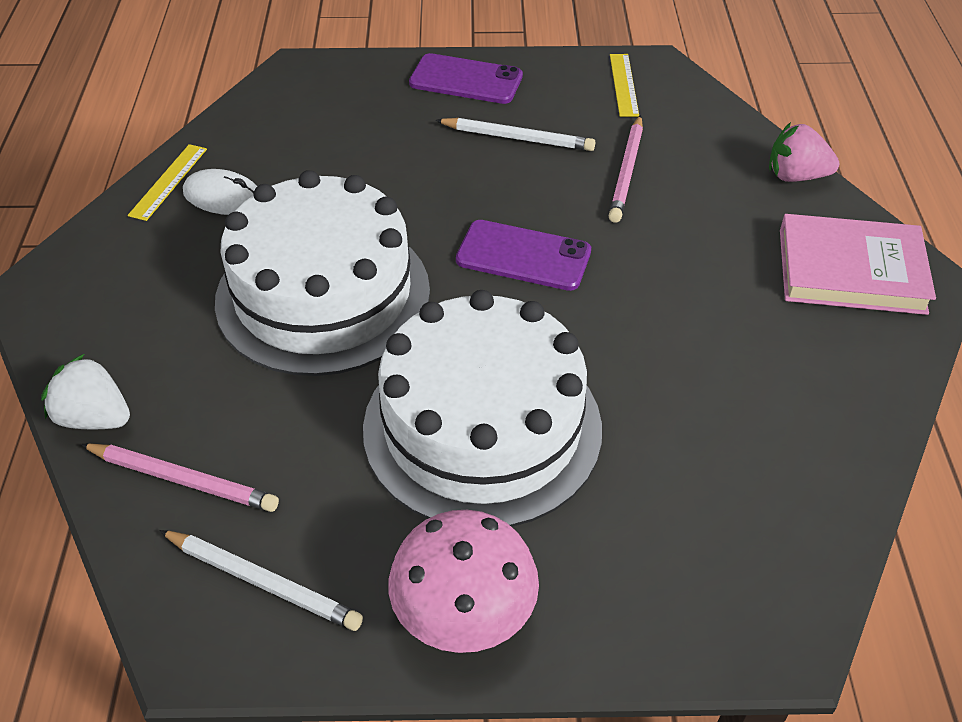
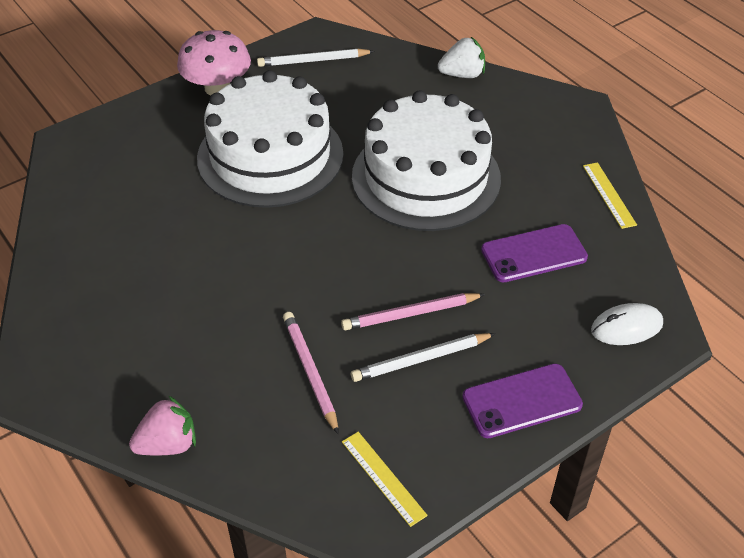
camera: 145 degrees right, 0 degrees up
pink pencil [81,443,279,512] -> pink pencil moved to [341,293,485,330]
white mouse [183,169,257,215] -> white mouse moved to [591,303,663,345]
purple phone [456,220,591,291] -> purple phone moved to [481,224,588,282]
pink book [780,214,936,315] -> none

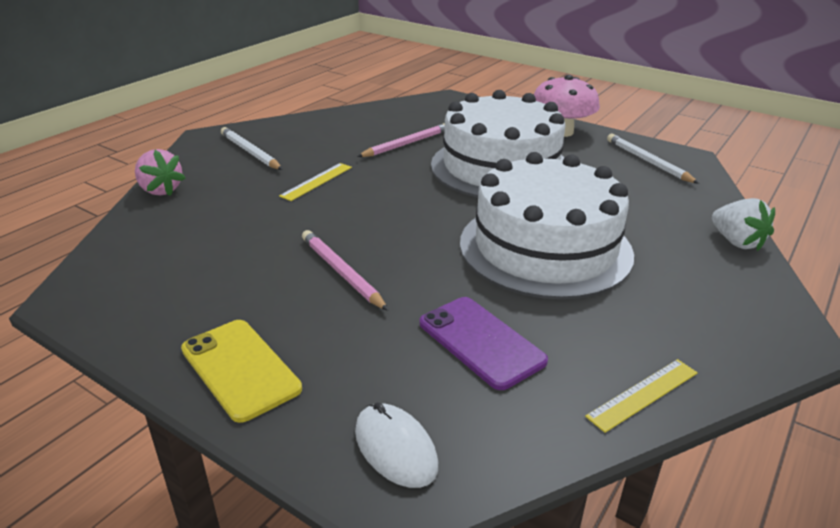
camera: 70 degrees right, 15 degrees down
pink pencil [283,312,338,434] -> pink pencil moved to [357,123,445,157]
yellow ruler [342,432,428,527] -> yellow ruler moved to [279,163,352,201]
white pencil [351,333,496,382] -> white pencil moved to [221,127,283,170]
purple phone [462,363,583,438] -> yellow phone [181,320,302,423]

